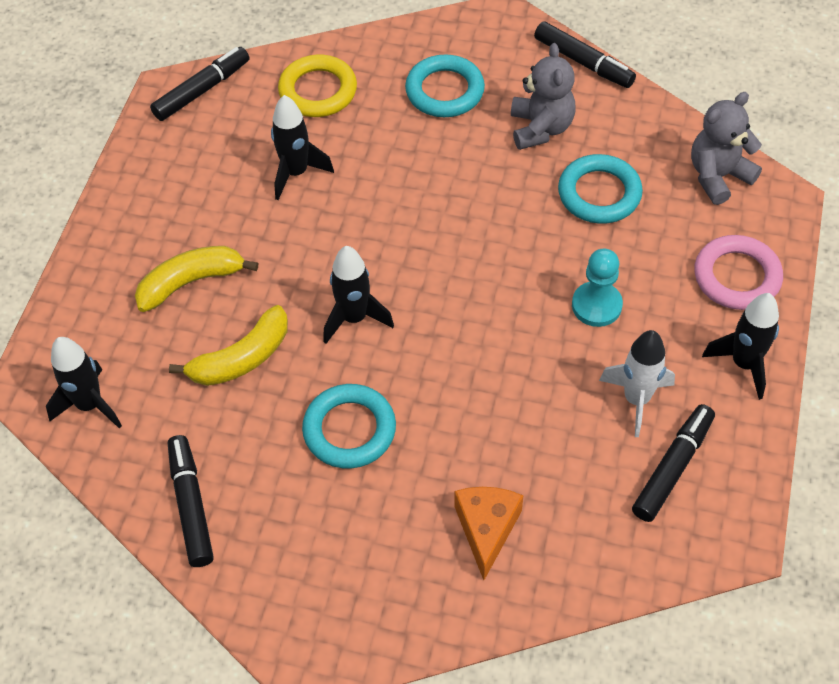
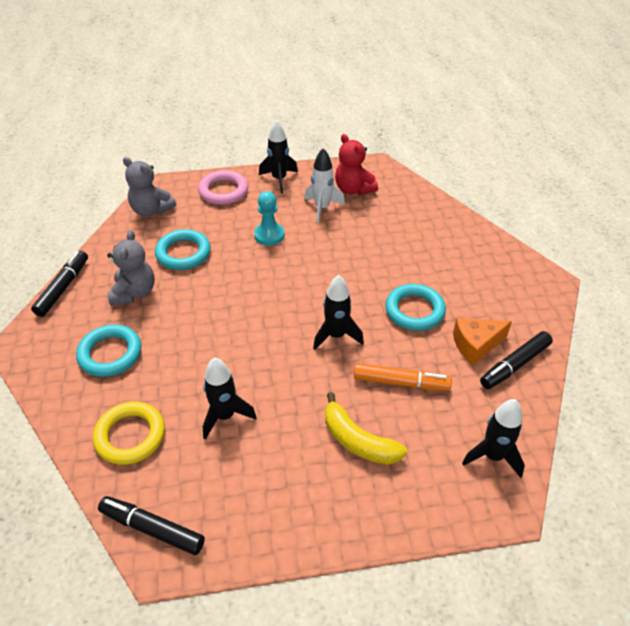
camera: 115 degrees left, 10 degrees down
yellow banana [169,305,288,386] -> orange marker [354,363,452,391]
orange cheese [454,487,523,580] -> orange cheese moved to [453,318,512,365]
grey teddy bear [511,43,576,150] -> grey teddy bear turned 120 degrees clockwise [107,230,155,306]
black marker [632,404,715,522] -> red teddy bear [335,134,378,195]

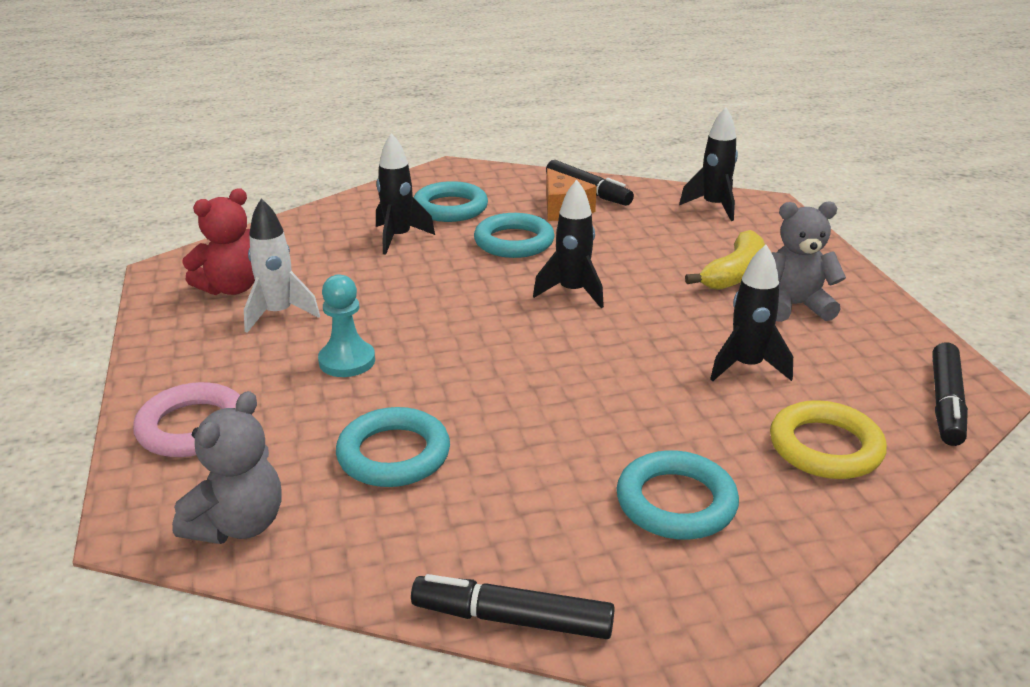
camera: 95 degrees left, 15 degrees down
grey teddy bear [107,230,155,306] -> grey teddy bear moved to [772,201,846,322]
black rocket [259,120,298,193] -> black rocket moved to [376,133,435,255]
orange marker [354,363,452,391] -> none
none -> turquoise ring [414,181,488,222]

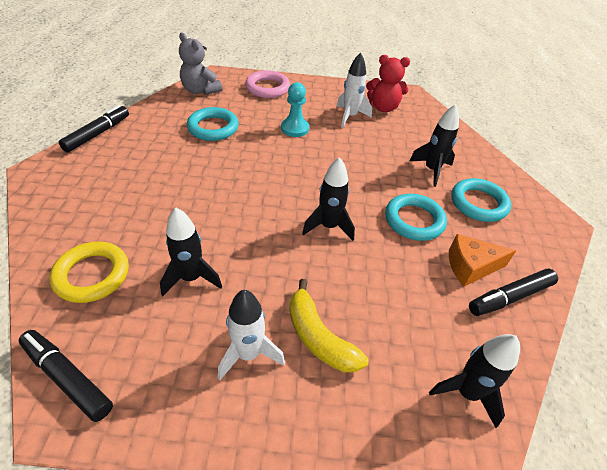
camera: 105 degrees right, 15 degrees up
red teddy bear [182,188,255,295] -> red teddy bear turned 60 degrees counterclockwise [366,55,410,112]
turquoise ring [617,450,739,540] -> none
grey teddy bear [772,201,846,322] -> white rocket [218,290,285,380]

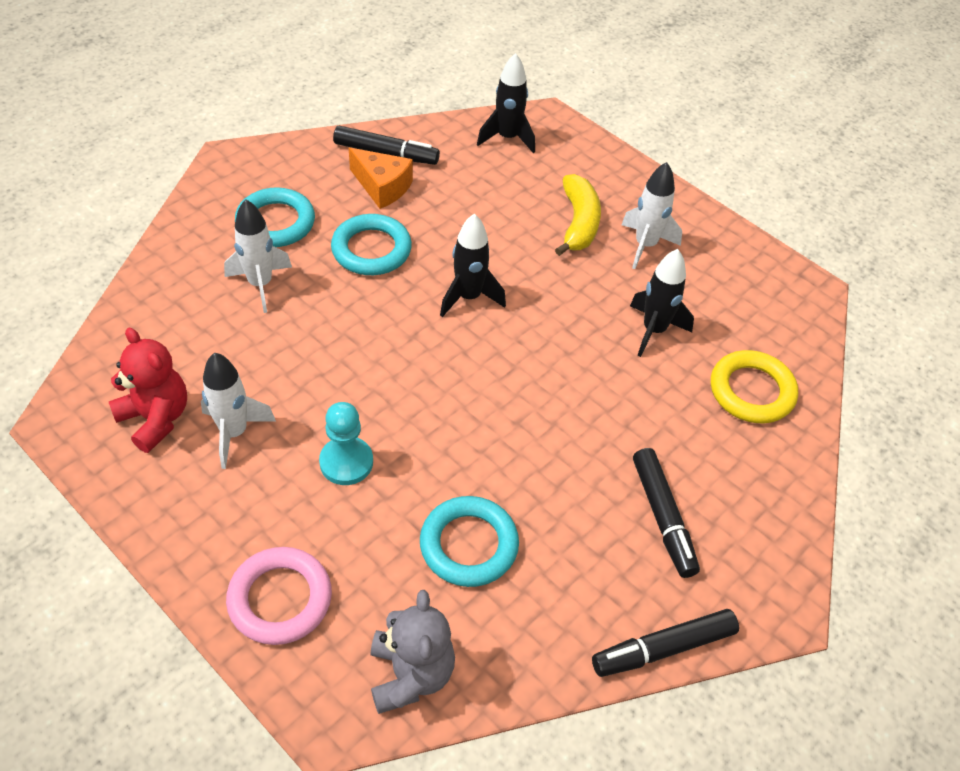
camera: 140 degrees left, 5 degrees up
black marker [19,330,113,422] -> black marker moved to [633,448,700,578]
black rocket [409,104,459,187] -> white rocket [224,199,292,313]

